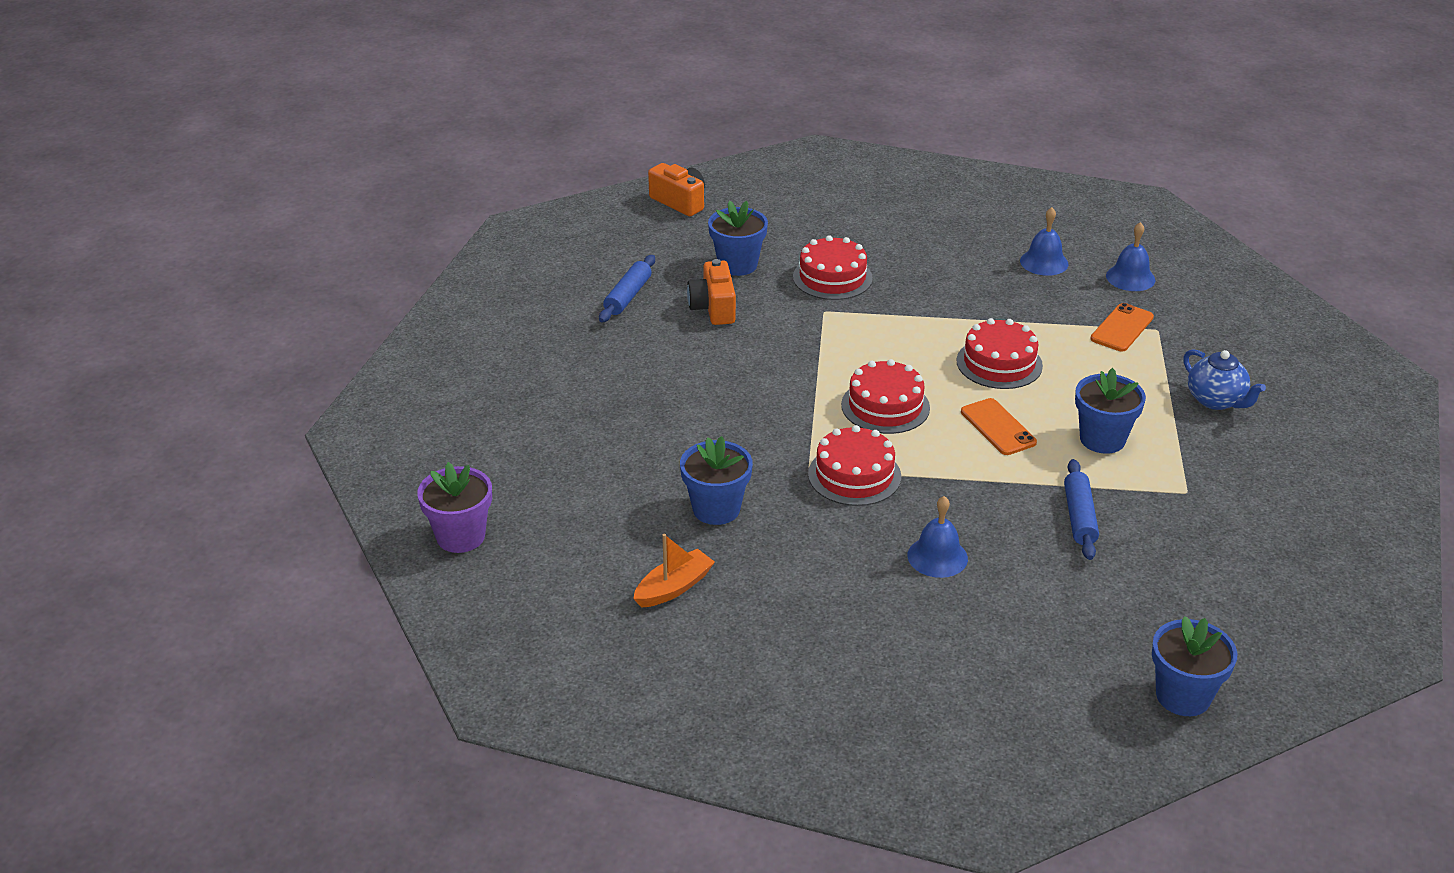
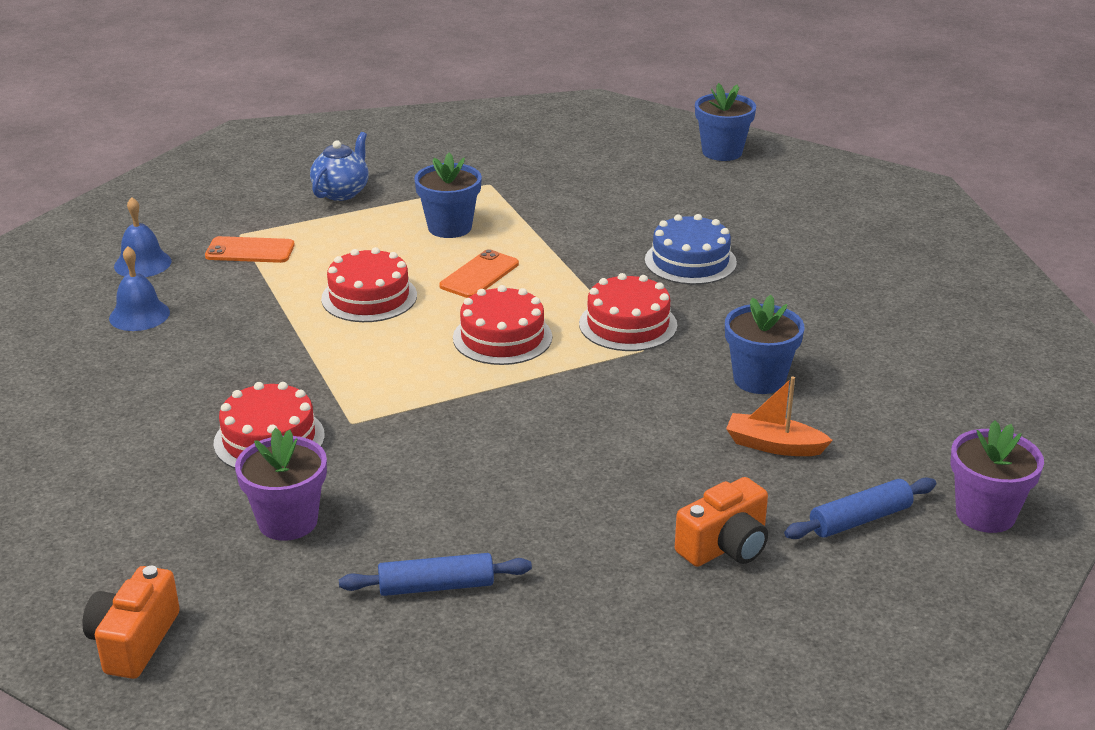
camera: 120 degrees left, 5 degrees down
orange boat [633,534,715,608] -> orange boat moved to [726,376,833,456]
orange camera [687,259,736,325] -> orange camera moved to [675,477,768,567]
blue flower pot [708,201,768,276] -> purple flower pot [235,428,327,541]
blue bell [908,496,968,578] -> blue cake [645,214,737,285]
blue rolling pin [1064,459,1099,560] -> blue rolling pin moved to [784,477,936,539]

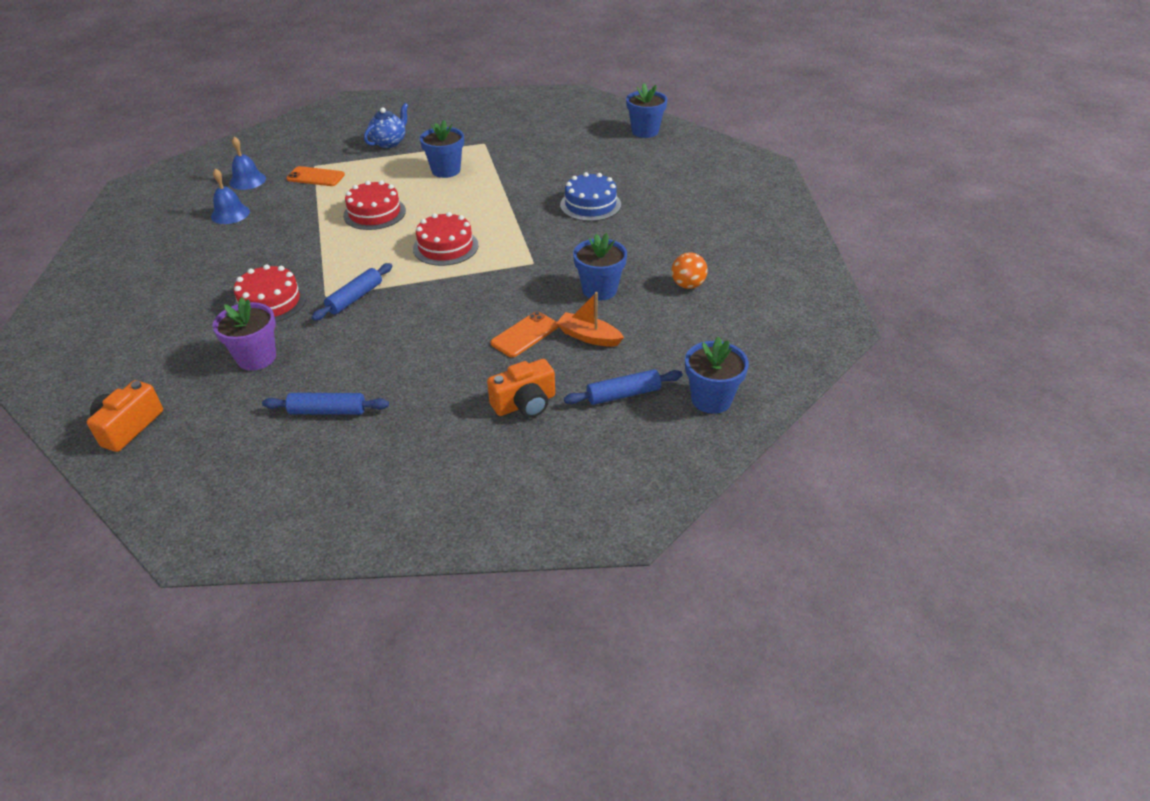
camera: 10 degrees right, 10 degrees up
orange phone [439,249,519,298] -> orange phone moved to [490,311,559,357]
red cake [579,273,677,351] -> none
purple flower pot [950,420,1044,533] -> blue flower pot [685,336,749,414]
none -> blue rolling pin [311,263,392,321]
none -> orange ball [671,252,708,289]

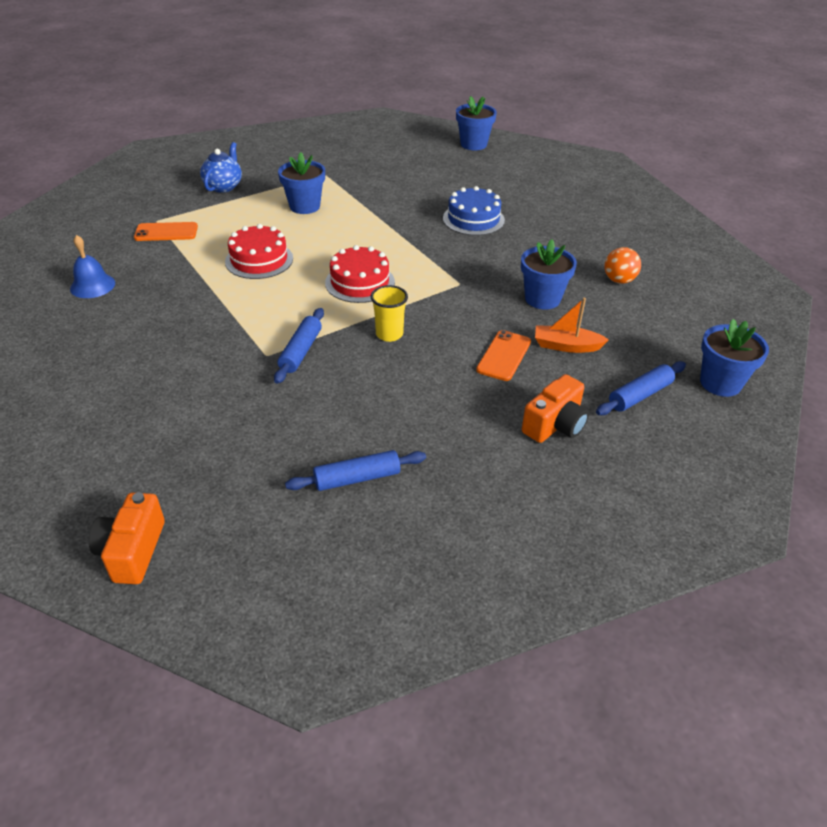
camera: 20 degrees left, 0 degrees up
purple flower pot [213,297,276,371] -> none
blue bell [229,137,266,190] -> none
red cake [234,264,307,322] -> none
none -> yellow cup [371,285,408,342]

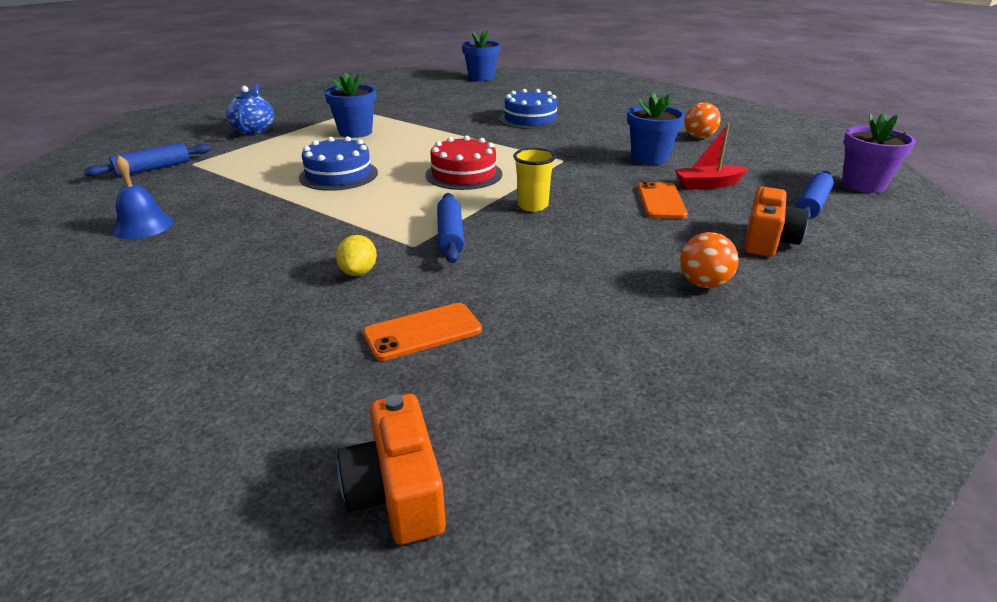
camera: 20 degrees left, 10 degrees down
orange phone [134,222,198,241] -> orange phone moved to [363,303,482,361]
red cake [225,224,293,279] -> blue cake [299,136,378,191]
blue rolling pin [285,450,426,491] -> blue rolling pin moved to [84,143,211,177]
orange boat [535,298,609,353] -> red boat [675,123,748,189]
blue flower pot [700,319,769,397] -> purple flower pot [842,112,916,193]
none -> yellow lemon [336,235,377,276]
none -> orange ball [680,232,739,288]

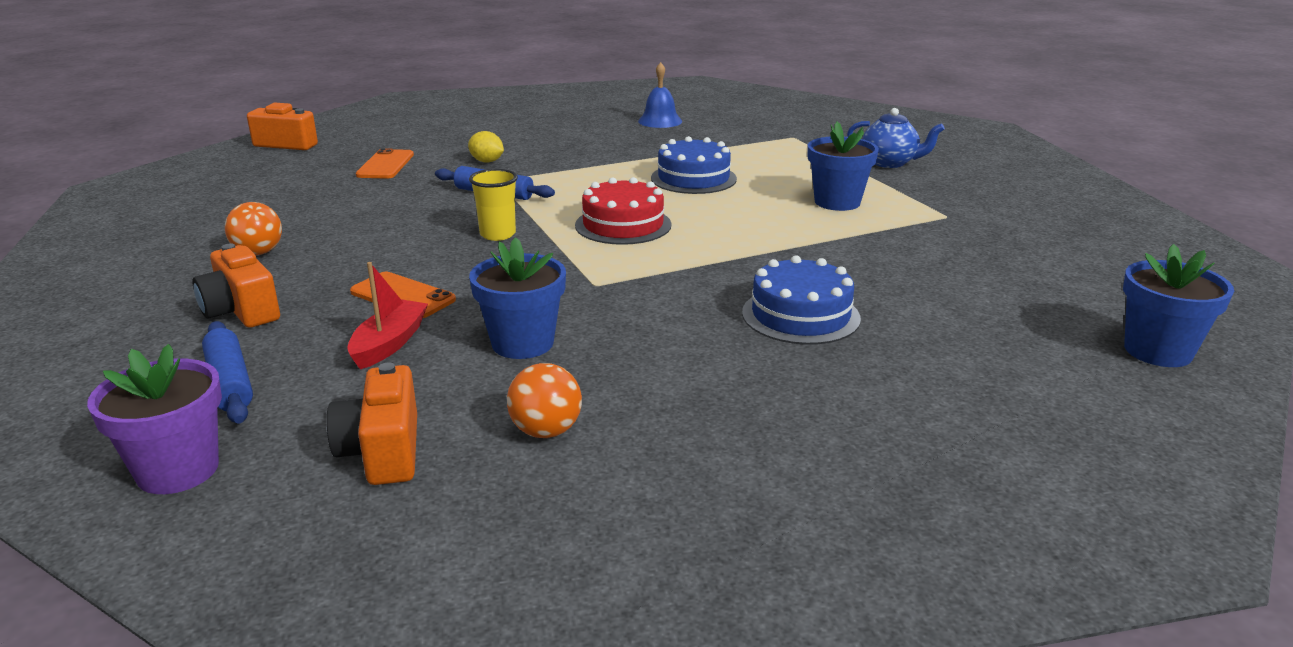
camera: 120 degrees right, 5 degrees down
blue rolling pin [84,143,211,177] -> none
none -> orange camera [327,362,417,485]

